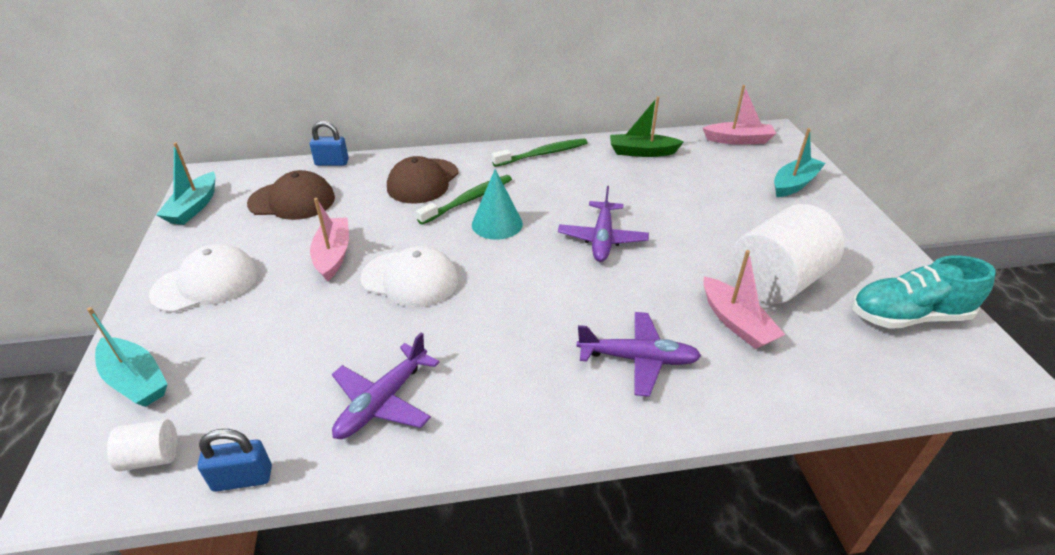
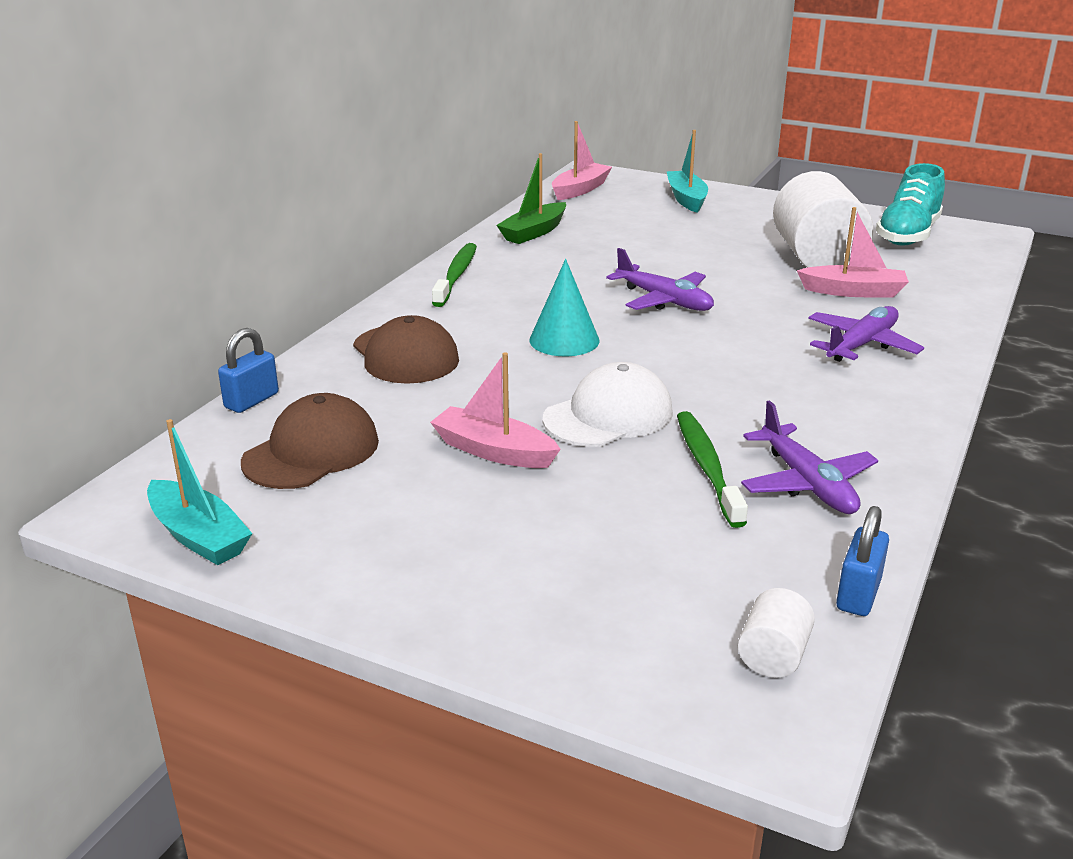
camera: 55 degrees left, 10 degrees down
turquoise boat [87,307,167,407] -> none
white cap [149,244,258,313] -> none
green toothbrush [416,175,512,225] -> green toothbrush moved to [677,411,748,528]

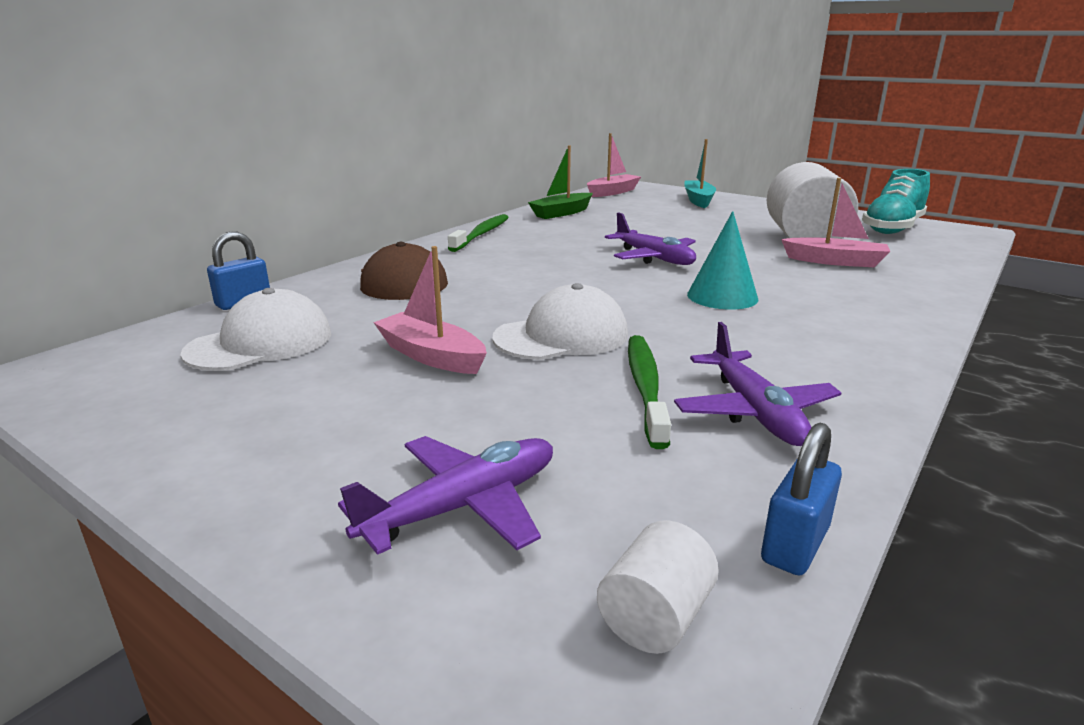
camera: 10 degrees right, 5 degrees down
turquoise boat [147,419,253,565] -> none
brown cap [241,393,379,489] -> white cap [181,288,331,371]
turquoise cone [529,259,599,356] -> turquoise cone moved to [687,211,758,309]
purple plane [808,306,924,362] -> purple plane moved to [338,436,553,555]

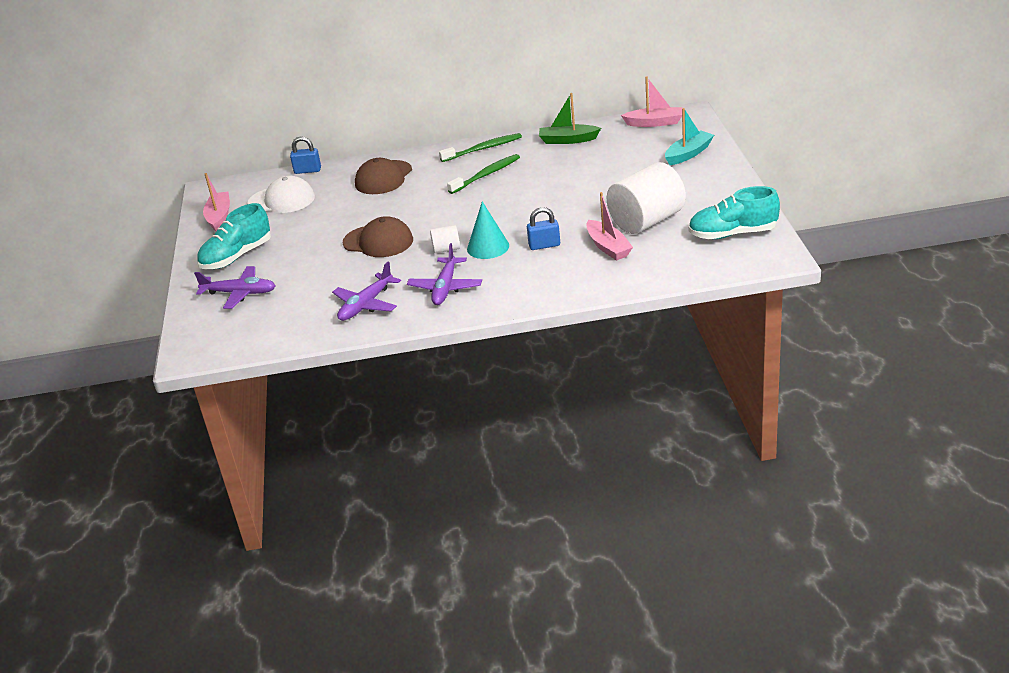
camera: 50 degrees right, 10 degrees up
pink boat [373,246,487,374] -> pink boat moved to [203,173,230,231]
white cap [493,283,628,360] -> brown cap [343,216,413,257]
white cylinder [597,520,719,654] -> white cylinder moved to [430,225,460,253]
purple plane [605,212,696,265] -> purple plane moved to [407,243,482,305]
green toothbrush [628,335,671,449] -> green toothbrush moved to [447,154,520,194]
blue padlock [761,423,842,576] -> blue padlock moved to [527,207,560,250]
none -> turquoise shoe [197,203,271,269]

